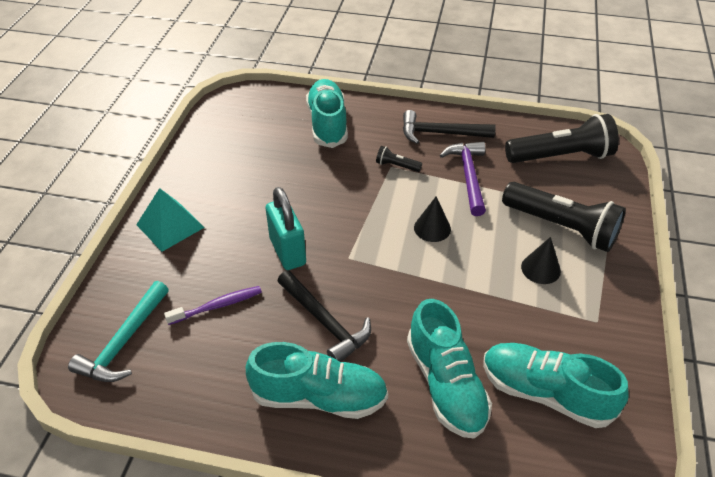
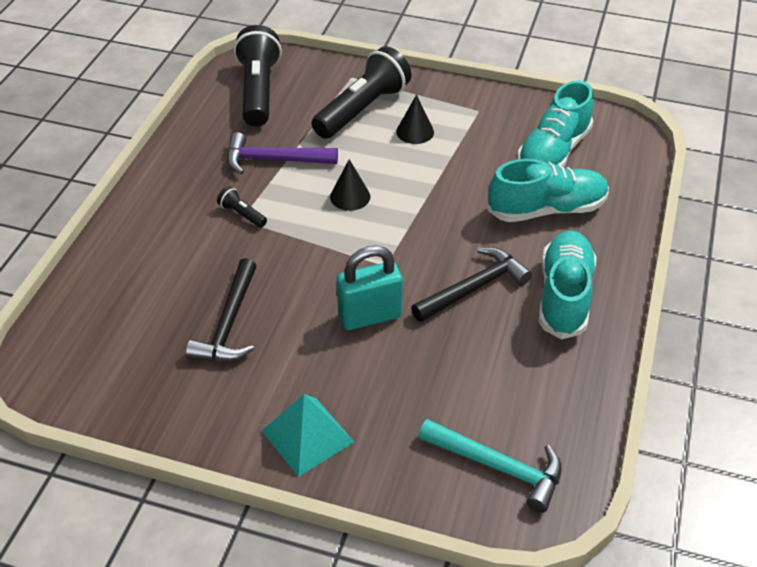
camera: 85 degrees left, 0 degrees up
purple toothbrush [164,286,262,325] -> none
turquoise shoe [306,79,348,148] -> none
black flashlight [376,146,422,172] -> black flashlight turned 105 degrees clockwise [217,186,267,228]
black hammer [403,110,496,144] -> black hammer moved to [186,258,257,362]

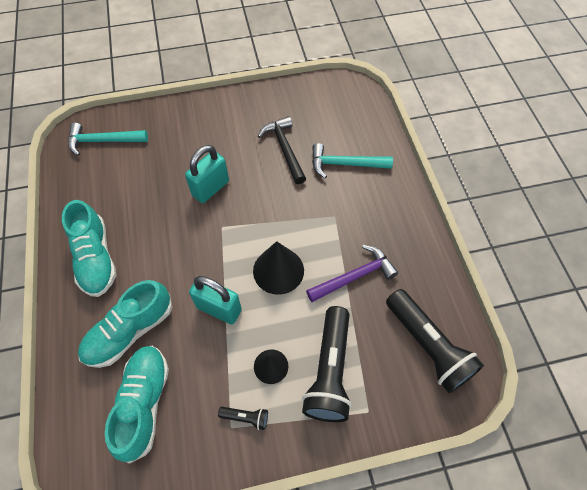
camera: 150 degrees right, 15 degrees up
black flashlight [217,186,267,228] -> black flashlight moved to [218,407,268,430]
turquoise pyramid [262,394,354,477] -> none
black cone [330,159,370,211] -> black cone [253,241,304,295], size x1.62
black hammer [411,247,532,322] -> none
none -> turquoise padlock [189,276,242,324]
none -> turquoise hammer [312,143,393,178]

